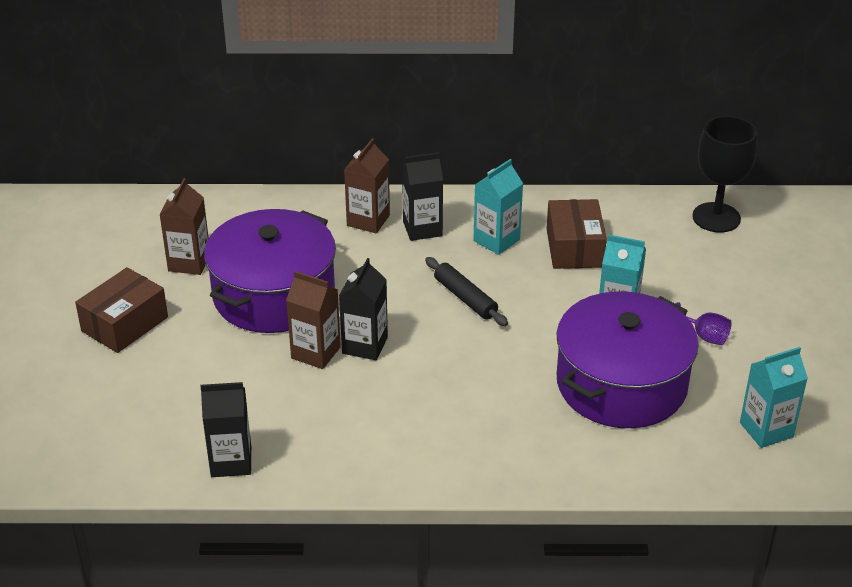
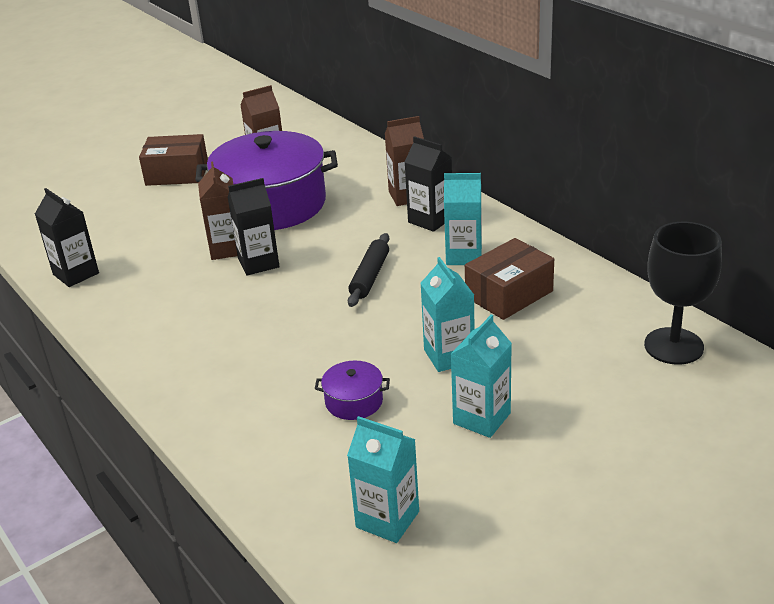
camera: 55 degrees right, 5 degrees down
purple pot [556,291,699,428] -> purple pot [315,361,390,420], size x0.40
purple goblet [676,302,732,345] -> turquoise carton [451,314,512,438]

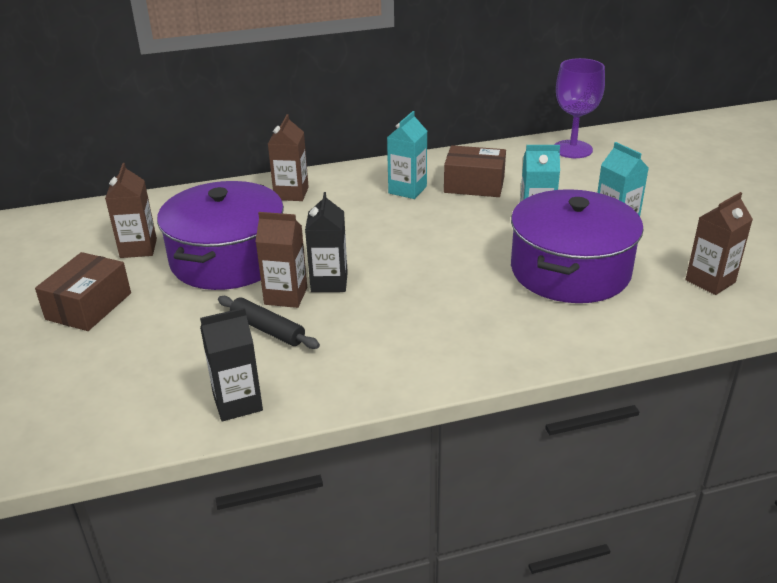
camera: 70 degrees left, 0 degrees up
purple pot [315,361,390,420] -> purple pot [511,189,644,303], size x2.48
turquoise carton [347,416,419,543] -> brown carton [685,192,753,295]
black rolling pin [348,233,389,307] -> black rolling pin moved to [218,296,320,349]
black carton [405,136,452,232] -> none
brown box [465,238,554,320] -> brown box turned 60 degrees counterclockwise [444,145,506,197]
black goblet [644,222,722,365] -> purple goblet [554,58,605,158]

